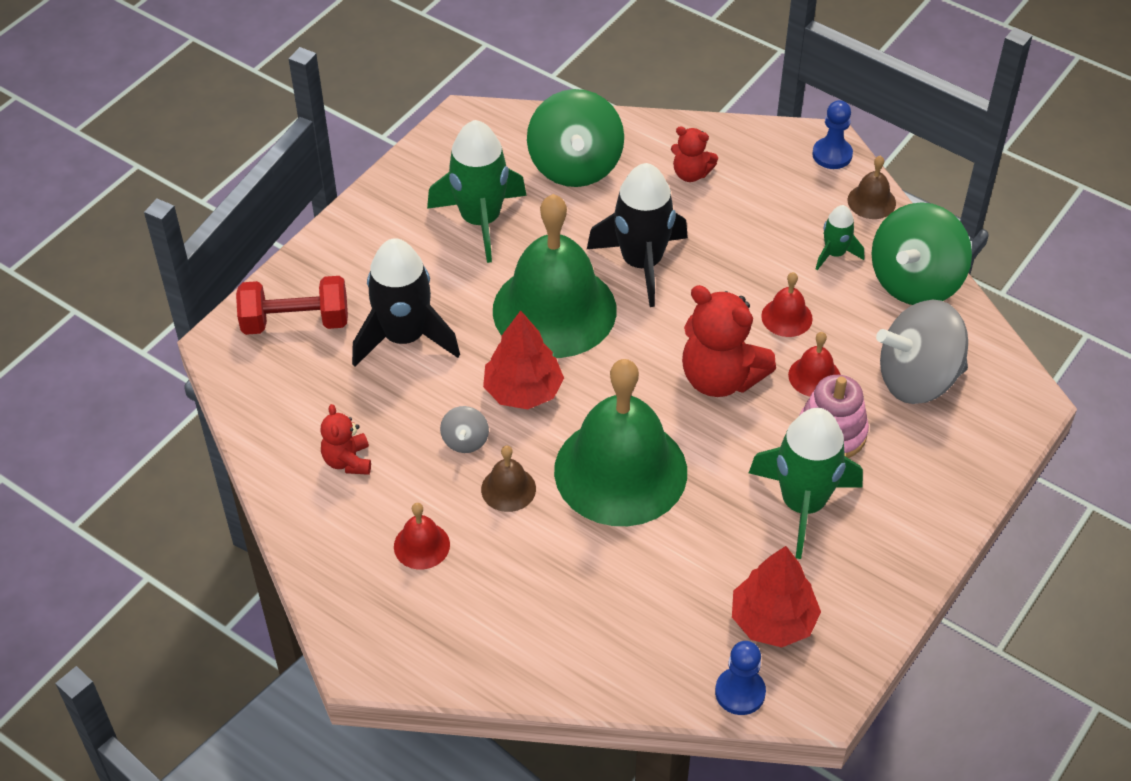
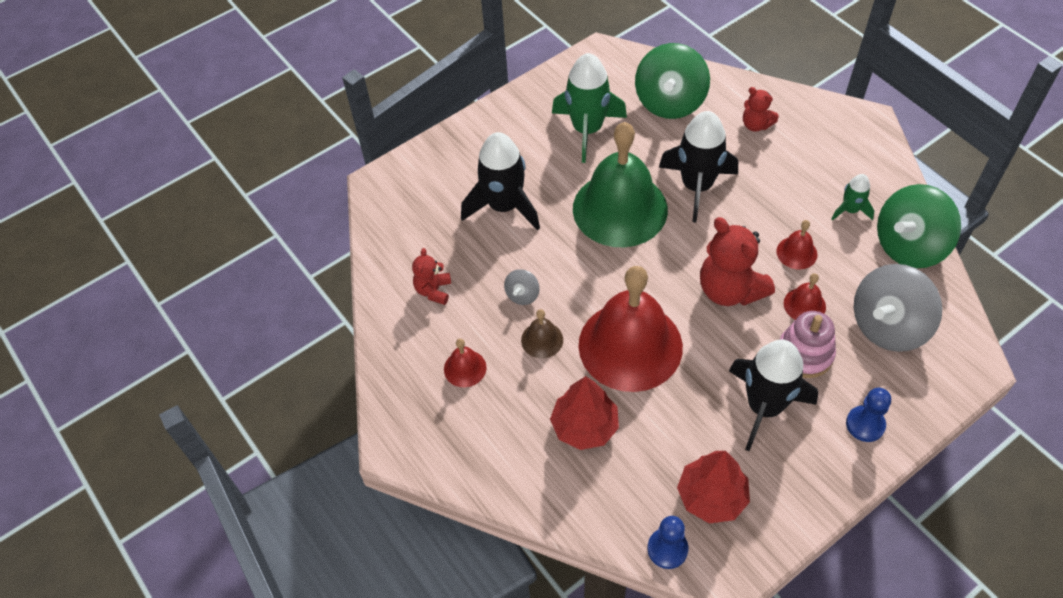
camera: 20 degrees right, 5 degrees up
red dumbbell [236,276,348,335] -> none
red tree [483,310,564,409] -> red tree moved to [550,376,619,450]
green bell [554,359,687,526] -> red bell [578,266,683,392]
green rocket [749,408,863,559] -> black rocket [729,340,818,451]
blue pawn [812,100,853,169] -> blue pawn moved to [846,388,891,442]
brown bell [848,155,896,219] -> none
grey spinning top [876,300,968,404] -> grey spinning top turned 45 degrees counterclockwise [854,264,942,352]

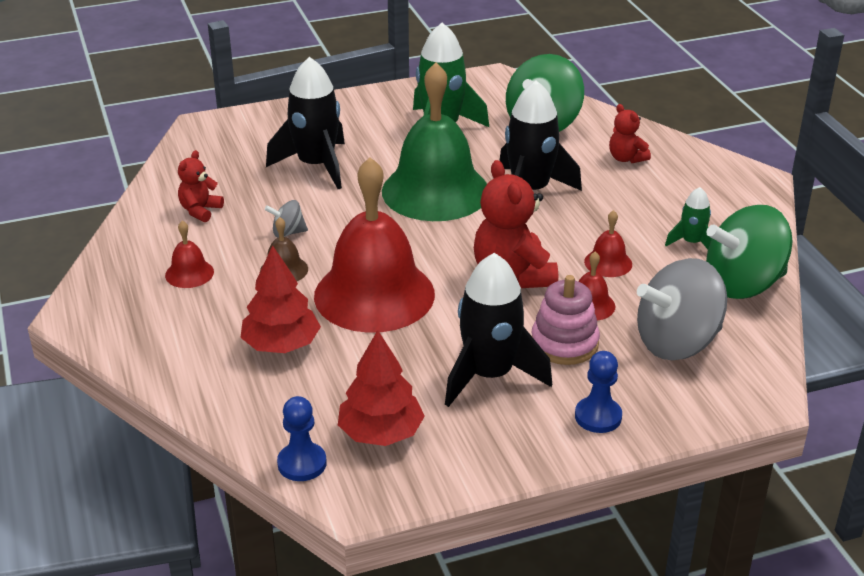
camera: 15 degrees right, 20 degrees down
grey spinning top [504,269,540,305] -> grey spinning top turned 45 degrees clockwise [265,200,308,238]

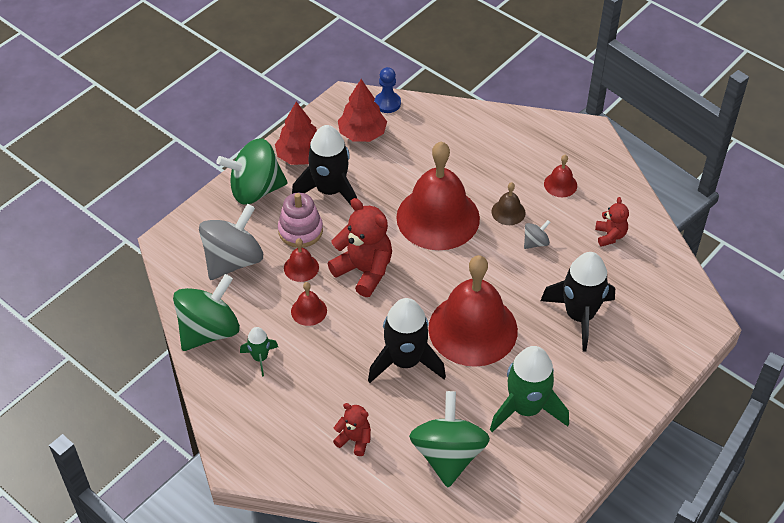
camera: 150 degrees right, 15 degrees up
red tree [240,245,321,353] -> red tree moved to [275,102,317,165]
green bell [382,62,487,221] -> red bell [428,255,518,367]
blue pawn [575,351,622,433] -> green spinning top [217,138,288,205]

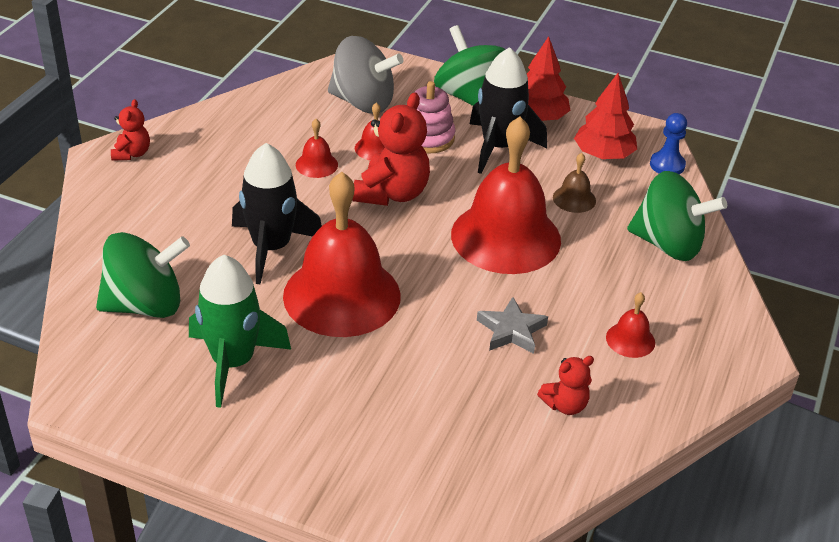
camera: 70 degrees right, 10 degrees down
green spinning top [173,274,240,351] -> green spinning top moved to [627,171,727,261]
green rocket [240,327,278,377] -> none
red teddy bear [333,403,371,456] -> red teddy bear moved to [111,99,150,161]
brown bell [492,182,525,225] -> brown bell moved to [553,153,596,213]
grey spinning top [524,220,551,249] -> grey star [477,297,548,354]
black rocket [541,252,615,352] -> none

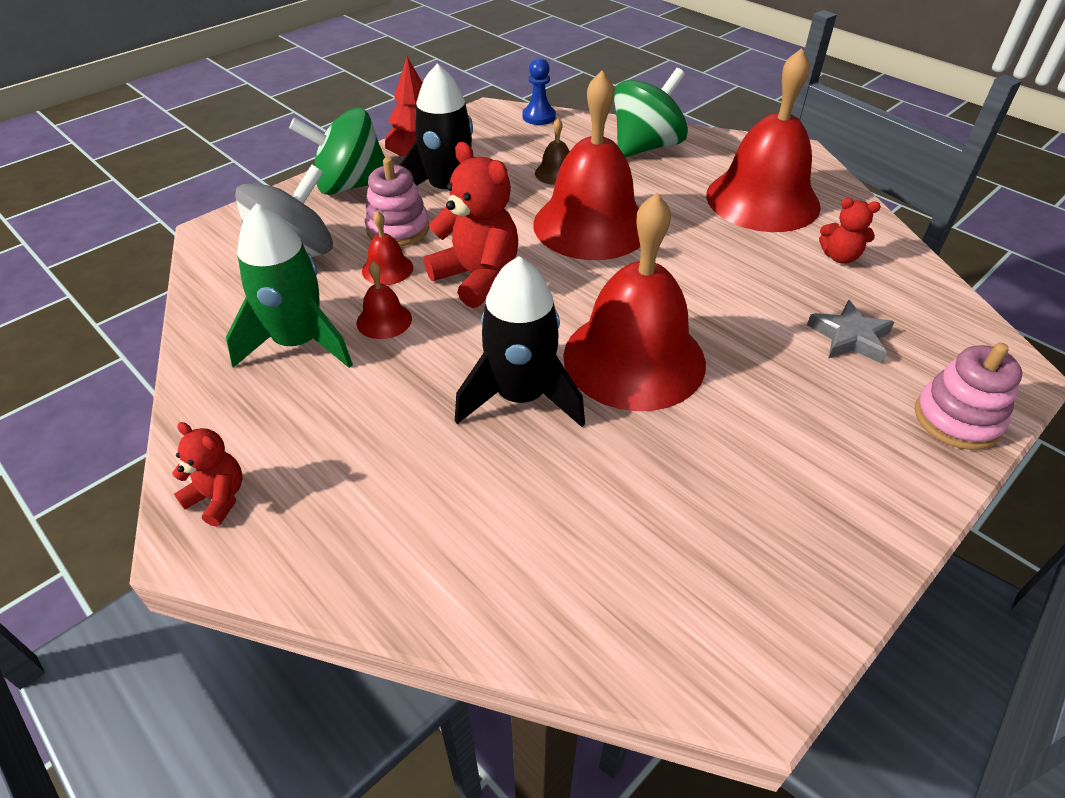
camera: 65 degrees left, 5 degrees up
green spinning top [96,232,190,318] -> none
green rocket [189,255,291,408] -> green rocket moved to [226,204,353,368]
grey star [477,297,548,354] -> grey star moved to [807,300,895,364]
red teddy bear [537,356,594,415] -> red teddy bear turned 105 degrees clockwise [819,198,881,264]
red tree [574,73,637,159] -> none
red bell [606,292,655,358] -> red bell [706,48,821,232], size x2.44
none -> pink stacking toy [915,342,1022,450]

